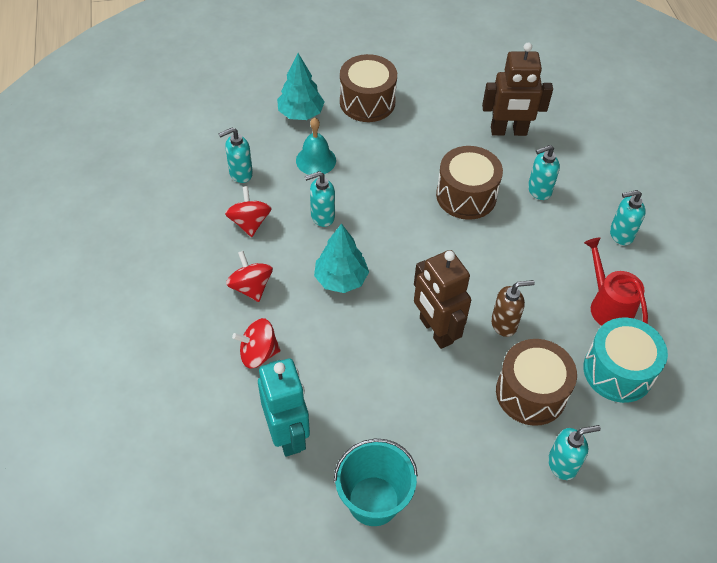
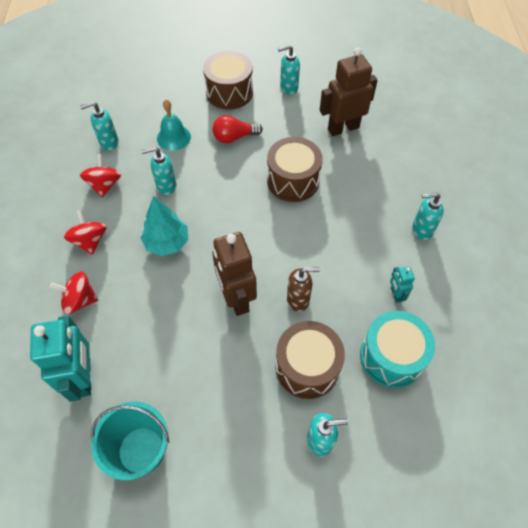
camera: 10 degrees right, 5 degrees up
turquoise tree [277,53,325,120] -> none
brown robot [482,43,553,136] -> brown robot turned 150 degrees clockwise [320,47,378,136]
turquoise soap dispenser [528,145,560,200] -> turquoise soap dispenser moved to [278,45,300,95]
red watering can [584,237,648,326] -> turquoise robot [390,266,415,303]
none -> red light bulb [212,115,263,143]

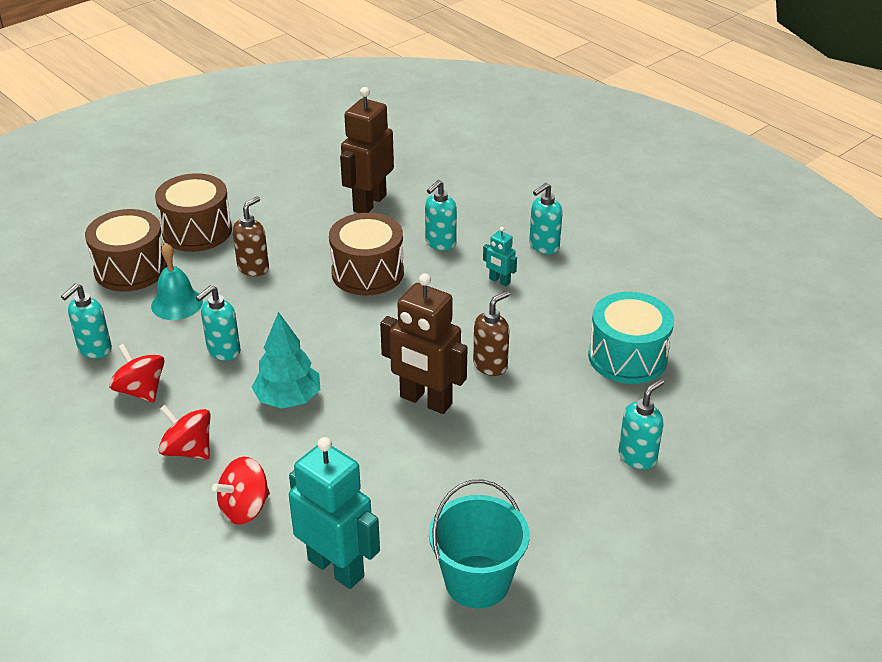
camera: 40 degrees left, 20 degrees down
red light bulb [212,115,263,143] -> brown soap dispenser [232,196,269,276]
brown drum [276,321,345,399] -> brown drum moved to [85,209,167,291]
turquoise soap dispenser [278,45,300,95] -> turquoise soap dispenser moved to [425,180,457,251]
turquoise robot [390,266,415,303] -> turquoise robot moved to [483,227,517,286]

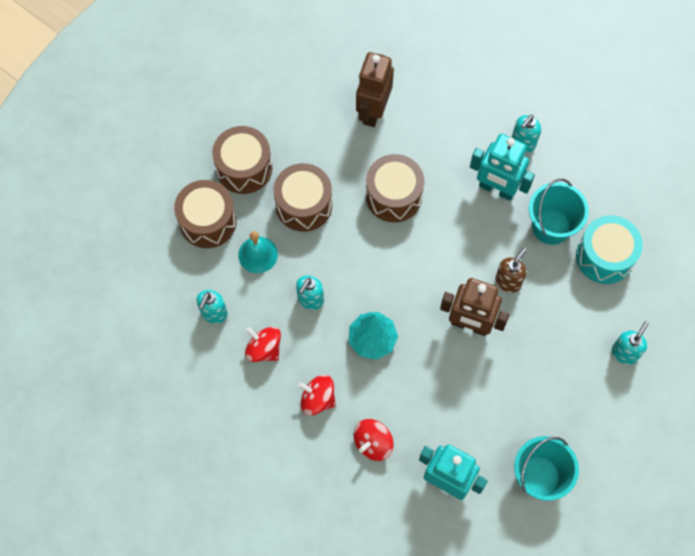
camera: 10 degrees left, 30 degrees up
brown soap dispenser [232,196,269,276] -> brown drum [273,163,332,232]
turquoise soap dispenser [425,180,457,251] -> none
turquoise robot [483,227,517,286] -> turquoise robot [470,134,535,201], size x2.14
none -> turquoise bucket [529,179,589,245]

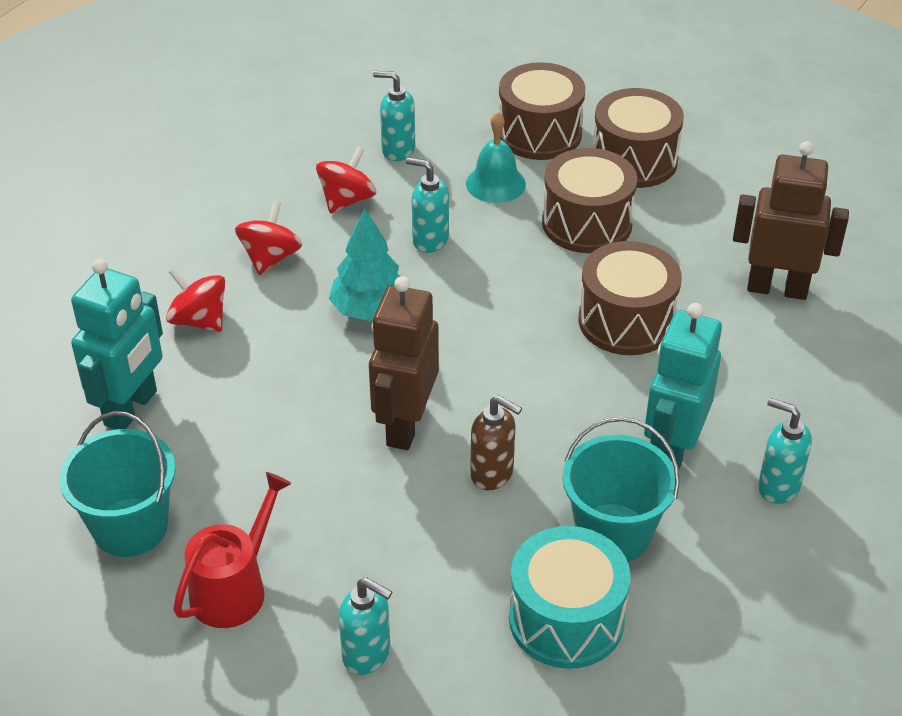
camera: 85 degrees right, 25 degrees down
none -> red watering can [173,472,292,628]

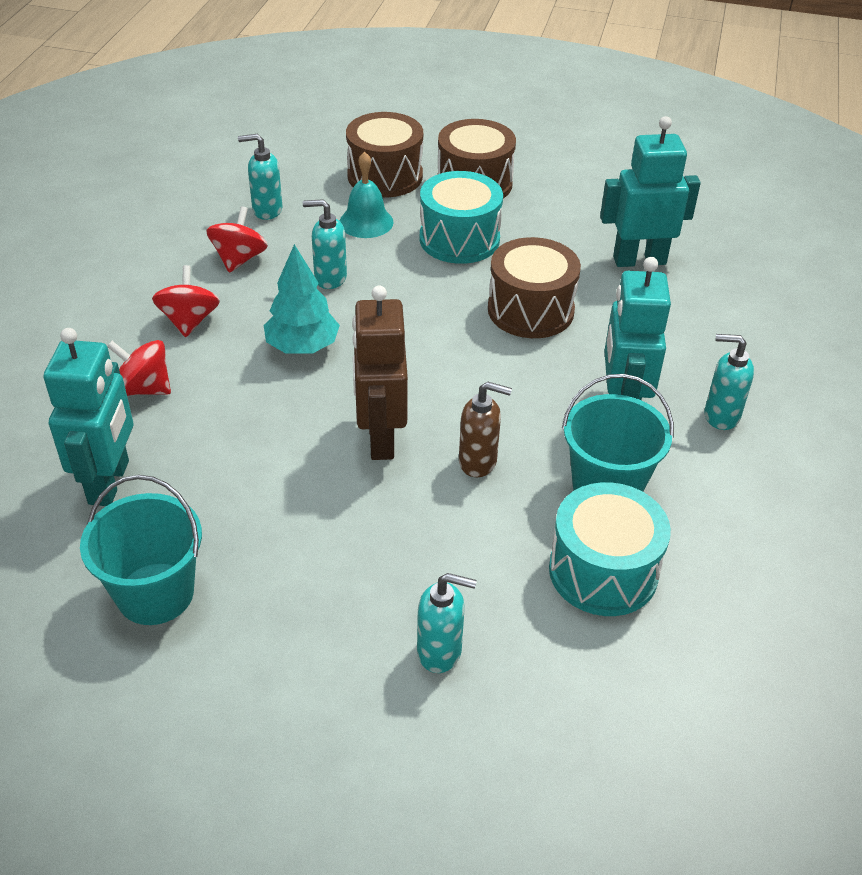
camera: 20 degrees left, 0 degrees up
red watering can [173,472,292,628] -> none
brown drum [542,148,637,253] -> turquoise drum [420,171,503,264]
brown robot [733,141,849,300] -> turquoise robot [600,116,701,267]

